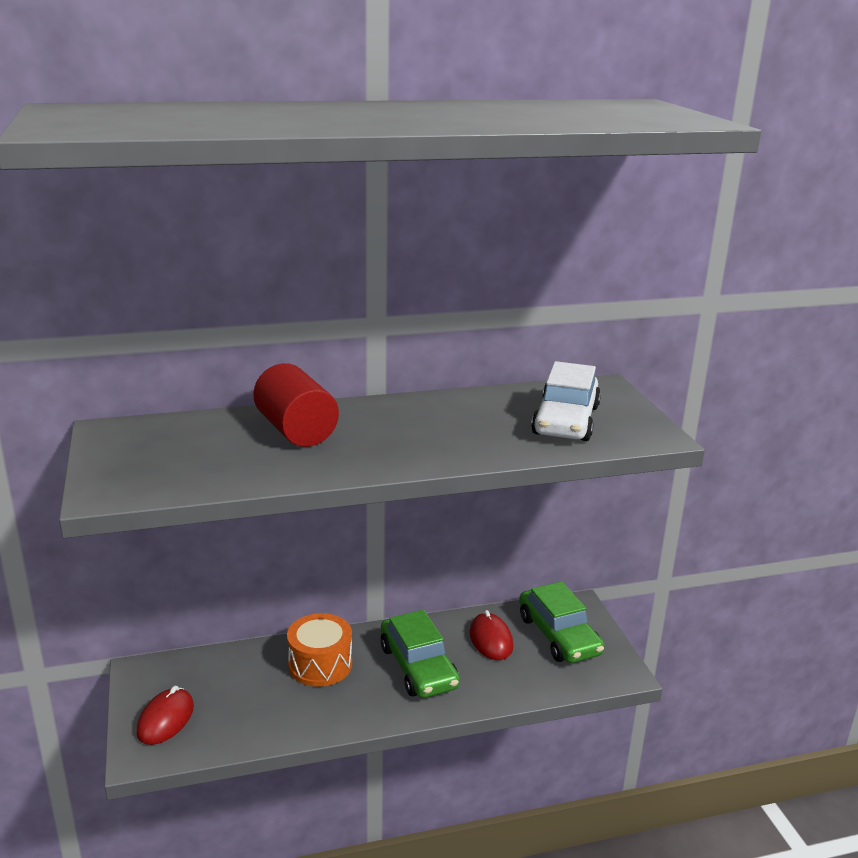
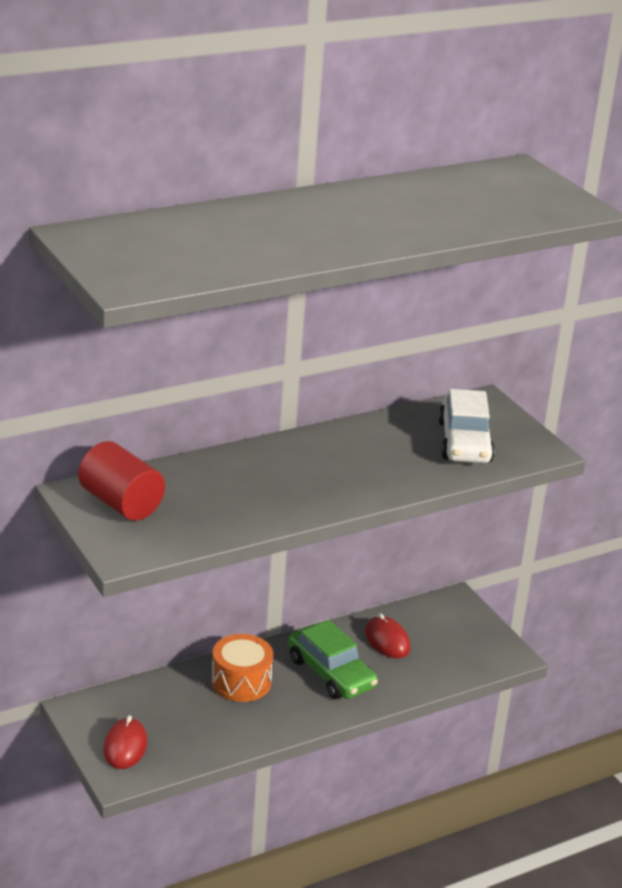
camera: 15 degrees left, 5 degrees up
red cylinder [253,363,339,447] -> red cylinder moved to [78,441,165,521]
green car [519,581,604,663] -> none

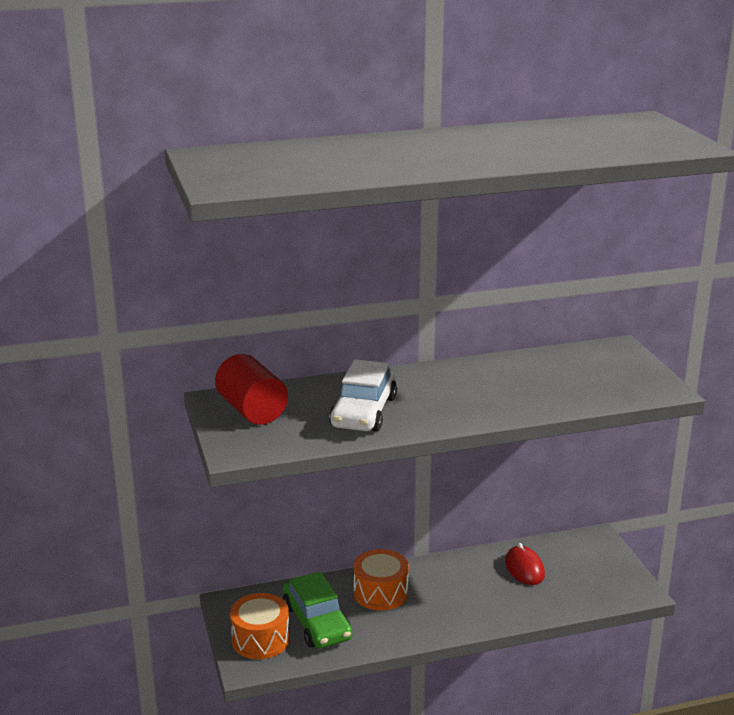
camera: 15 degrees right, 5 degrees down
red mouse [103,715,147,769] -> orange drum [230,593,290,659]
green car [288,620,378,699] -> green car moved to [283,571,352,648]
white car [438,389,495,463] -> white car moved to [329,359,397,432]

